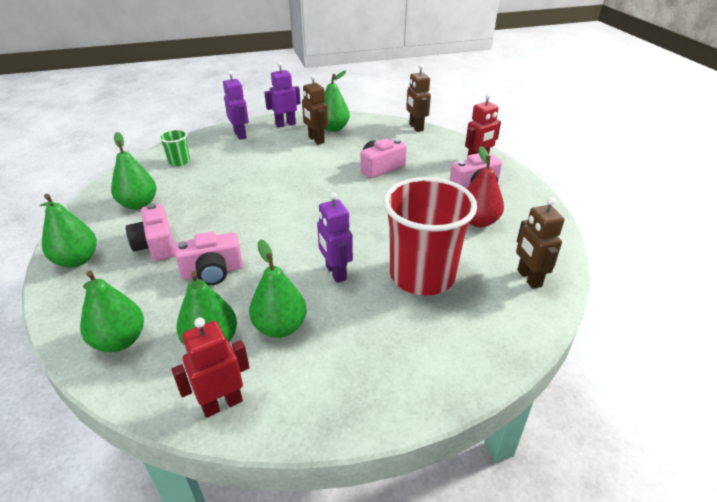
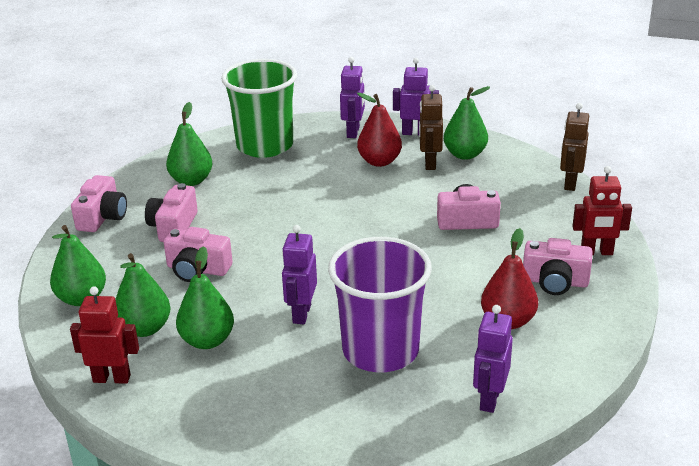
camera: 35 degrees right, 5 degrees down
green pear [40,194,97,268] -> pink camera [71,175,127,232]
green cup [159,129,190,166] -> green cup [221,59,297,158], size x2.29
red cup [383,177,477,295] -> purple cup [328,237,432,372]
brown robot [516,197,565,289] -> purple robot [473,305,513,413]
none -> red pear [357,93,402,167]

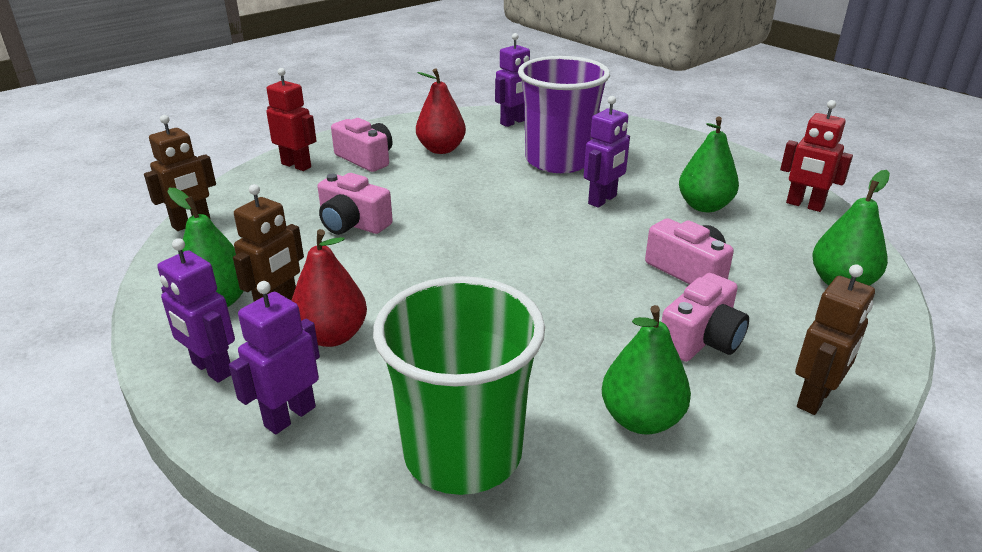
camera: 150 degrees left, 0 degrees up
pink camera [71,175,127,232] -> brown robot [795,264,875,415]
green pear [115,253,170,337] -> none

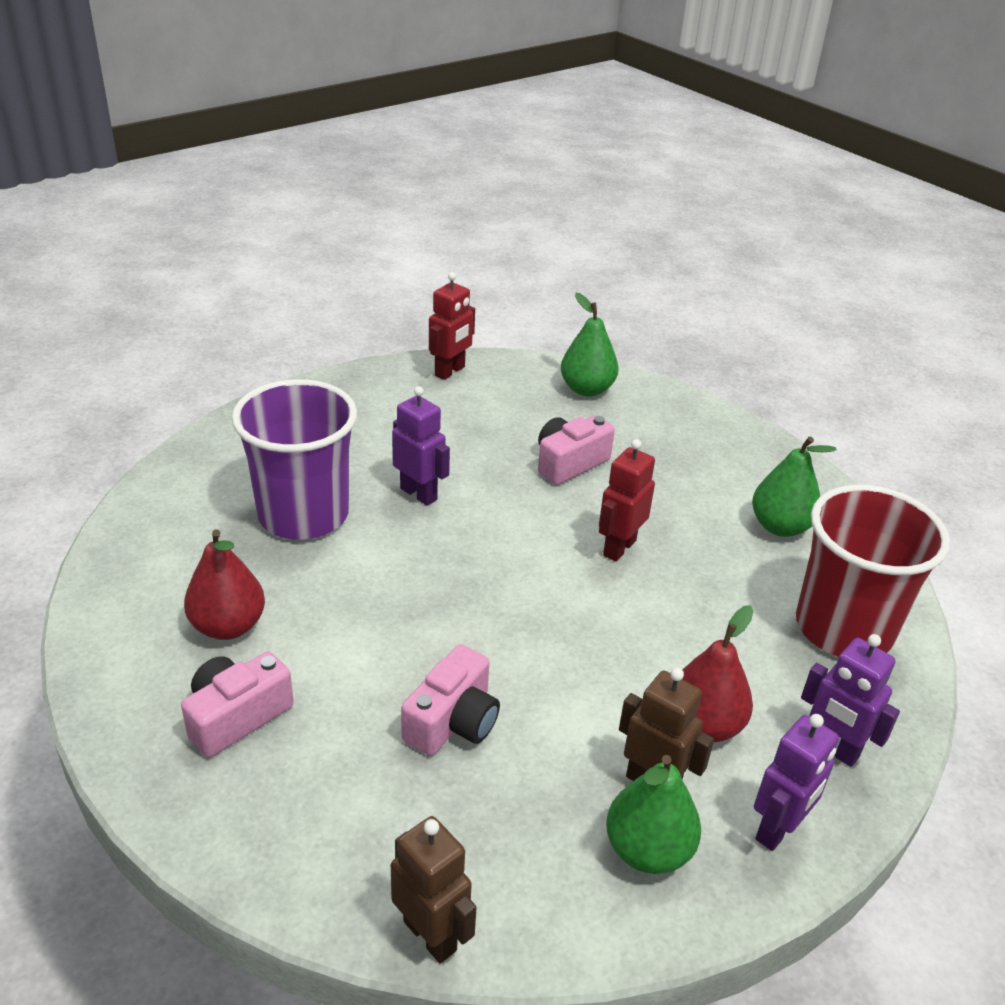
camera: 90 degrees left, 5 degrees up
red robot [266,68,317,171] -> red robot moved to [599,439,655,562]
green cup [373,276,545,495] -> red cup [796,485,950,657]
purple robot [495,33,530,127] -> none
pink camera [661,273,749,362] -> none
green pear [679,117,739,212] -> none
brown robot [795,264,875,415] -> none

